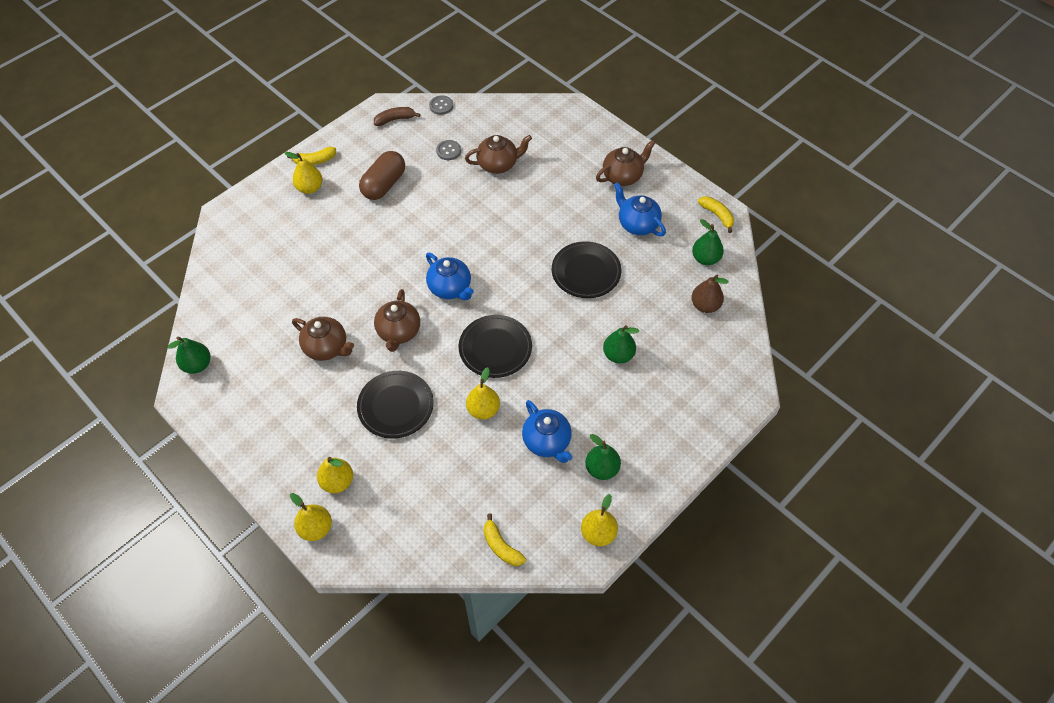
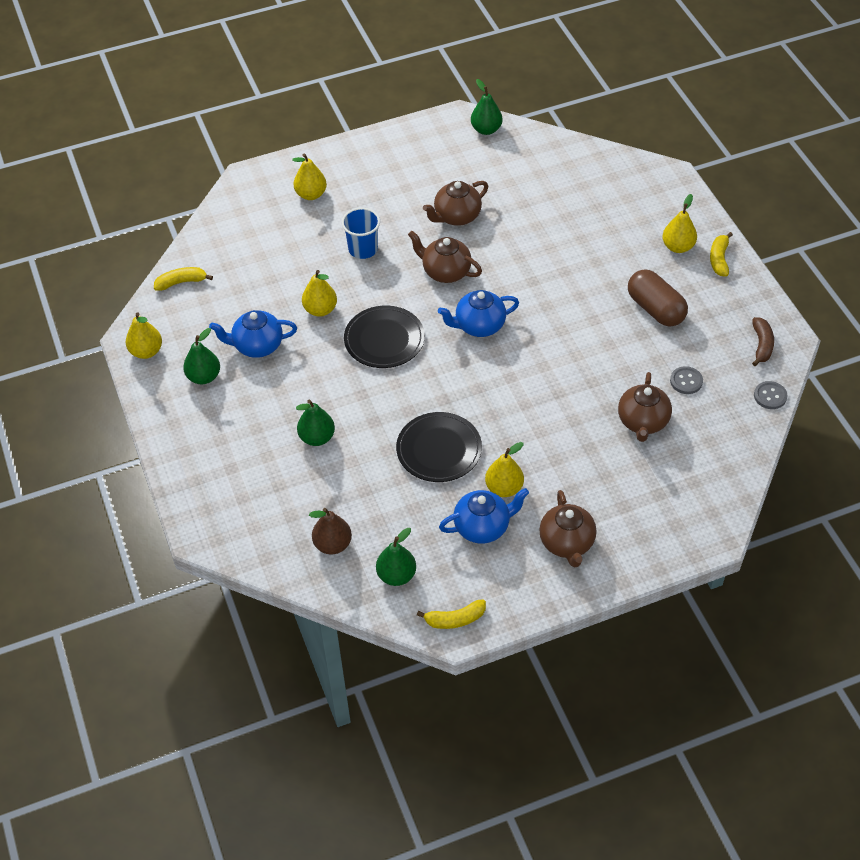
camera: 115 degrees right, 5 degrees down
yellow pear [290,493,332,541] -> yellow pear moved to [485,442,524,497]
black plate [357,371,434,439] -> blue cup [342,208,380,259]

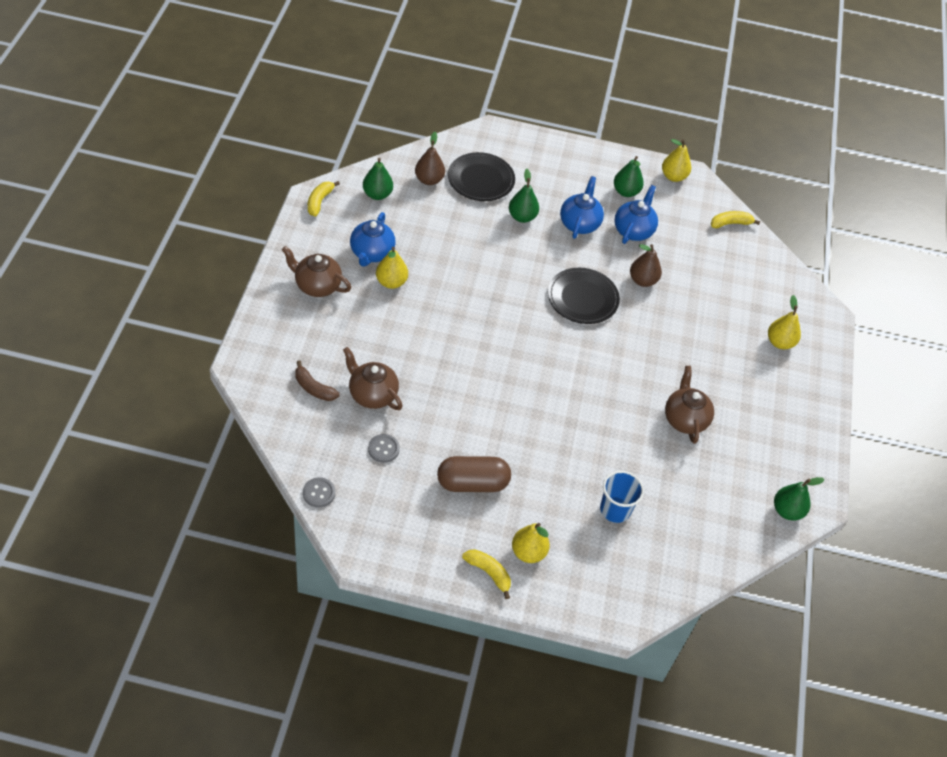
camera: 115 degrees right, 0 degrees up
yellow banana [154,267,213,291] -> yellow banana turned 120 degrees counterclockwise [711,211,760,228]
yellow pear [302,270,337,317] -> brown pear [630,244,662,287]
blue cup [342,208,380,259] -> blue cup moved to [600,471,644,523]
black plate [396,412,482,482] -> black plate moved to [448,152,515,201]
brown teapot [408,231,482,283] -> none
blue teapot [438,290,519,337] -> blue teapot moved to [560,176,604,239]
brown banana [752,317,774,366] -> brown banana moved to [295,360,339,401]

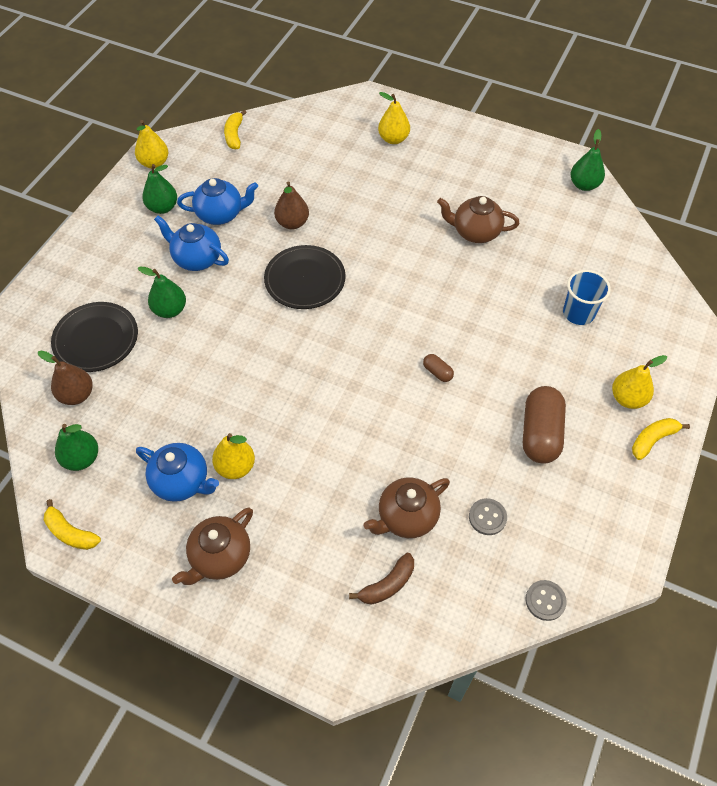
camera: 70 degrees left, 5 degrees up
blue teapot [615,185,658,244] -> blue teapot turned 135 degrees clockwise [177,178,258,225]
none -> brown capsule [423,354,454,382]

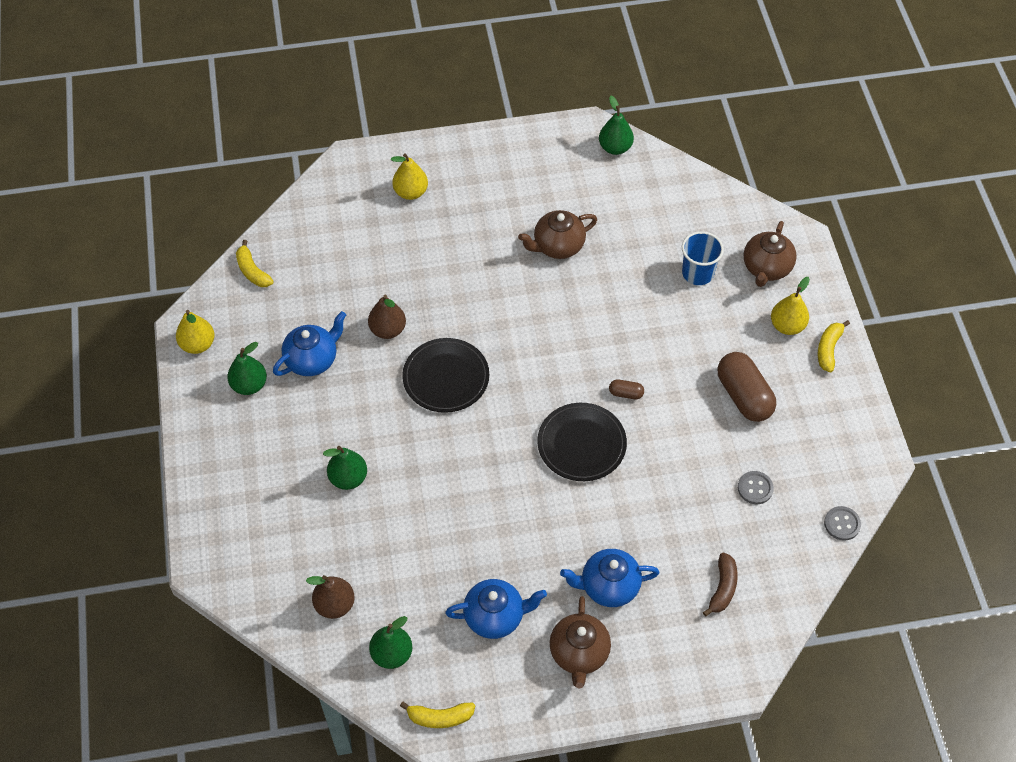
camera: 35 degrees left, 0 degrees up
black plate [51,302,138,372] -> black plate moved to [537,403,627,481]
blue teapot [154,215,229,271] -> blue teapot moved to [560,549,659,607]
yellow pear [212,433,255,479] -> none
brown teapot [363,477,450,538] -> brown teapot moved to [744,221,797,287]

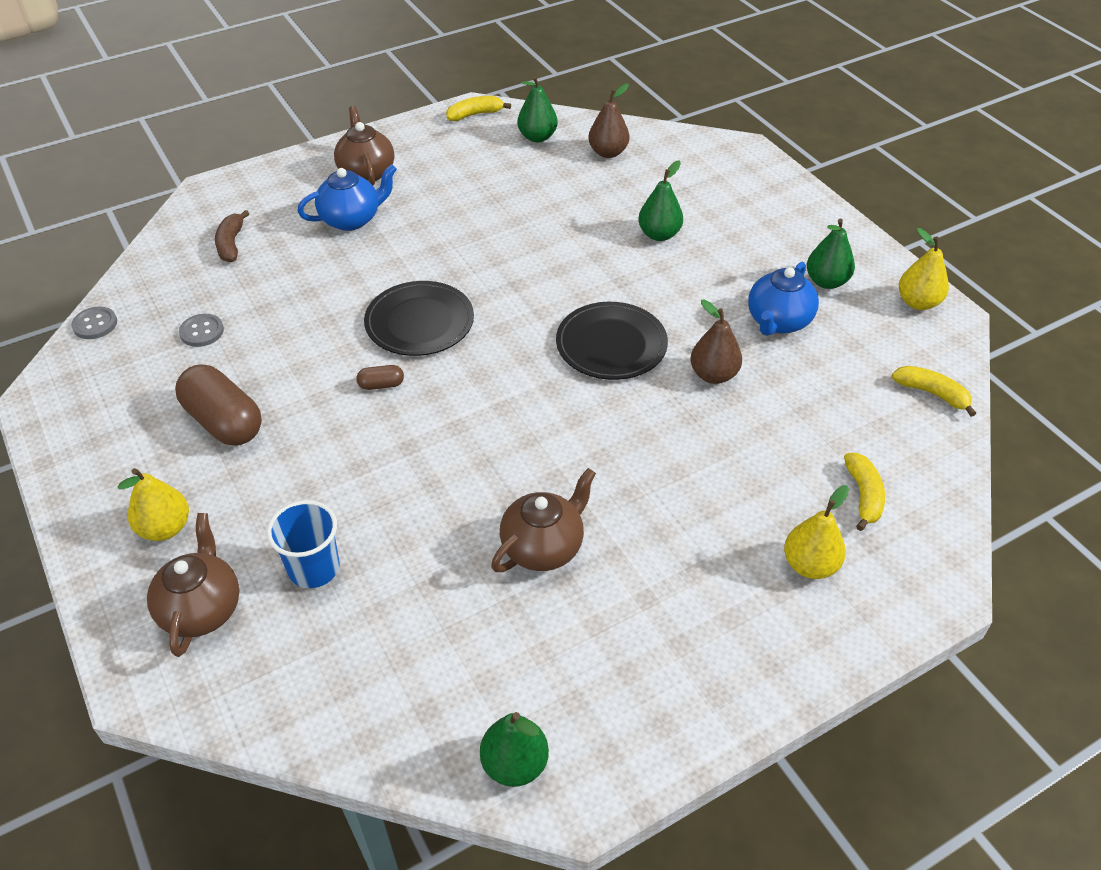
camera: 160 degrees right, 10 degrees down
blue teapot [445,579,547,639] -> none
yellow banana [818,320,850,372] -> yellow banana moved to [844,453,885,531]

